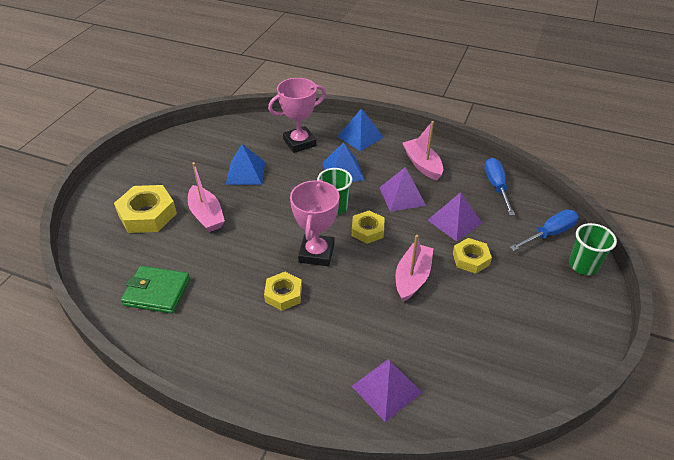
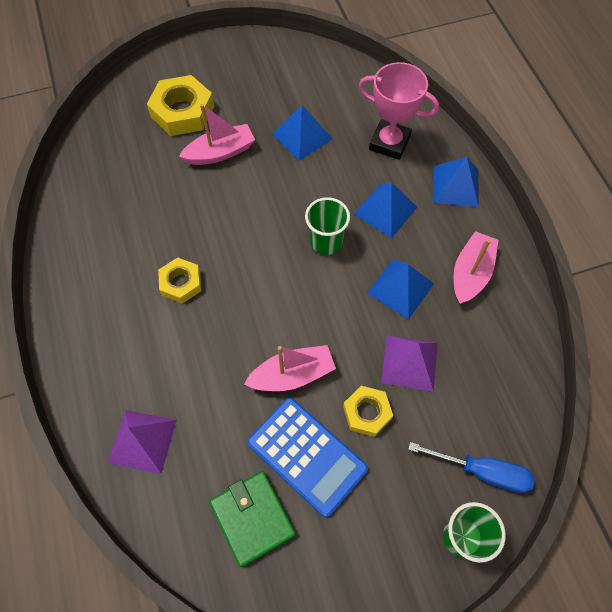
camera: 50 degrees right, 20 degrees up
green wallet [121,266,190,314] -> green wallet moved to [209,471,296,567]
pink boat [188,162,225,232] -> pink boat turned 135 degrees counterclockwise [179,104,255,165]
pink trophy [290,179,340,266] -> none
yellow nut [352,211,385,244] -> none
purple pyramid [379,167,426,212] -> blue pyramid [367,259,434,320]
blue screwdriver [485,158,515,215] -> none
none -> blue calculator [247,398,368,517]

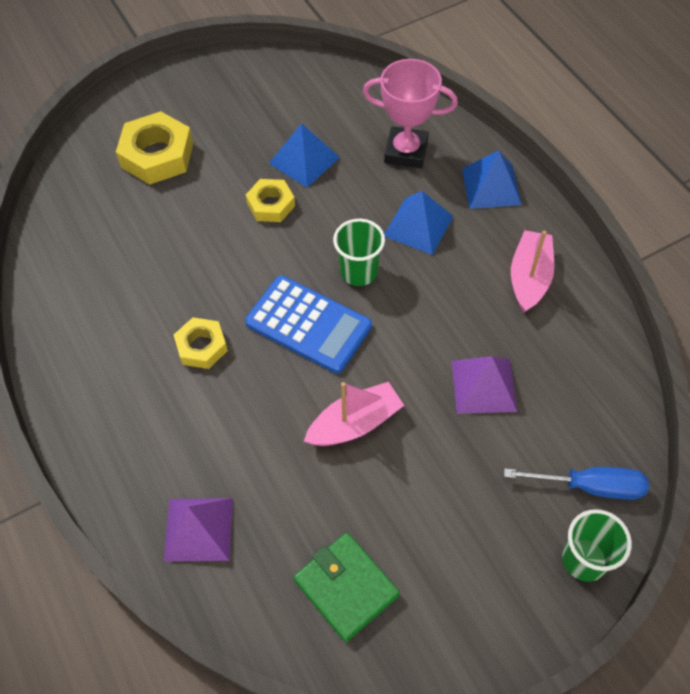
camera: 10 degrees left, 5 degrees down
pink boat [179,104,255,165] -> none
blue calculator [247,398,368,517] -> blue calculator moved to [245,275,372,374]
yellow nut [343,386,393,437] -> yellow nut moved to [246,179,295,222]
blue pyramid [367,259,434,320] -> none

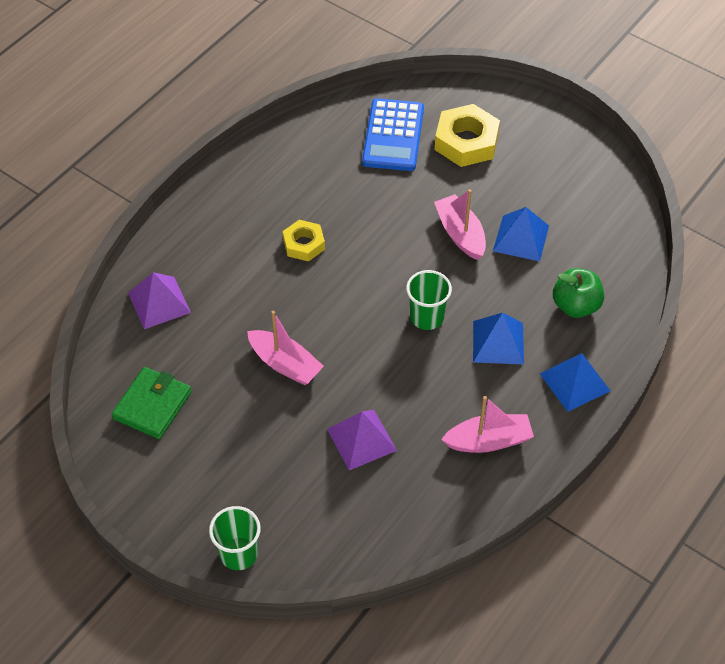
camera: 65 degrees right, 5 degrees down
blue calculator [245,275,372,374] -> blue calculator moved to [362,98,424,171]
yellow nut [246,179,295,222] -> pink boat [434,189,486,260]
pink trophy [363,59,458,168] -> green apple [553,268,604,318]
blue screwdriver [504,467,649,500] -> none

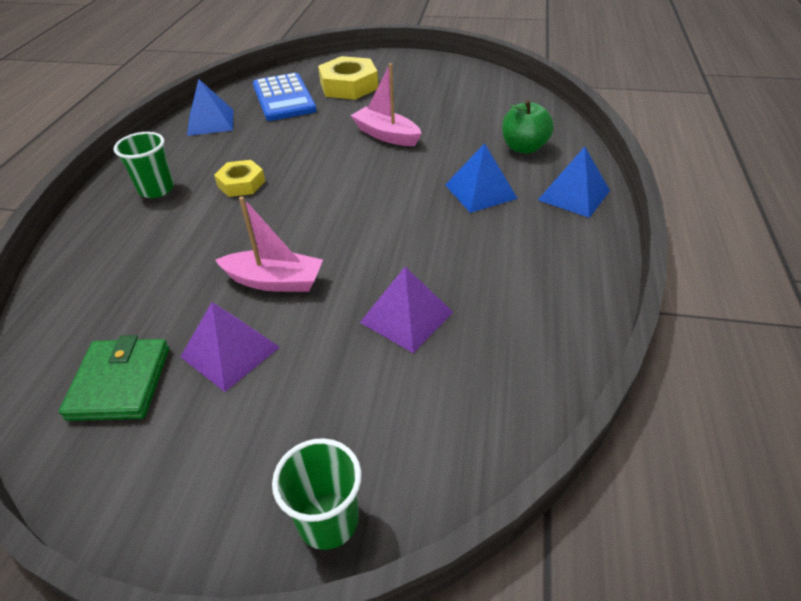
camera: 25 degrees left, 10 degrees down
purple pyramid [128,272,191,329] -> purple pyramid moved to [180,302,280,392]
green cup [406,270,452,330] -> green cup moved to [113,132,174,198]
pink boat [441,396,534,453] -> none
blue pyramid [493,207,549,261] -> blue pyramid moved to [187,79,233,136]

